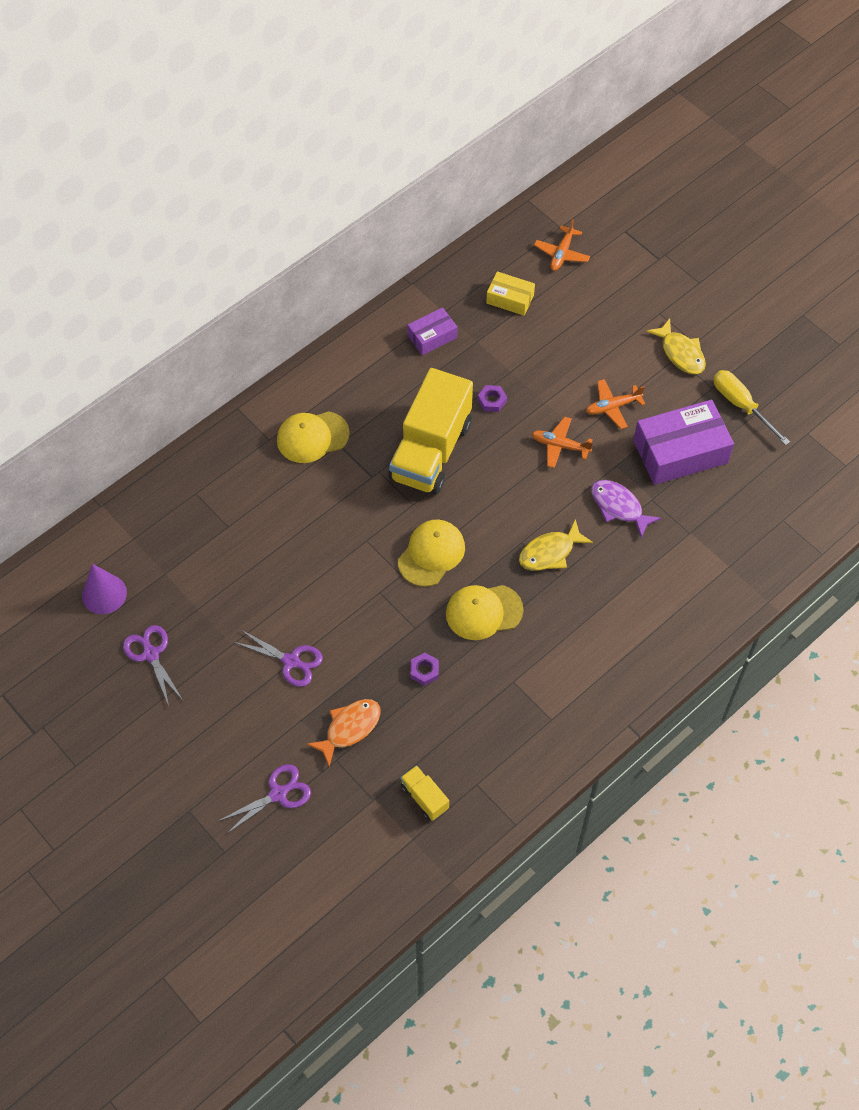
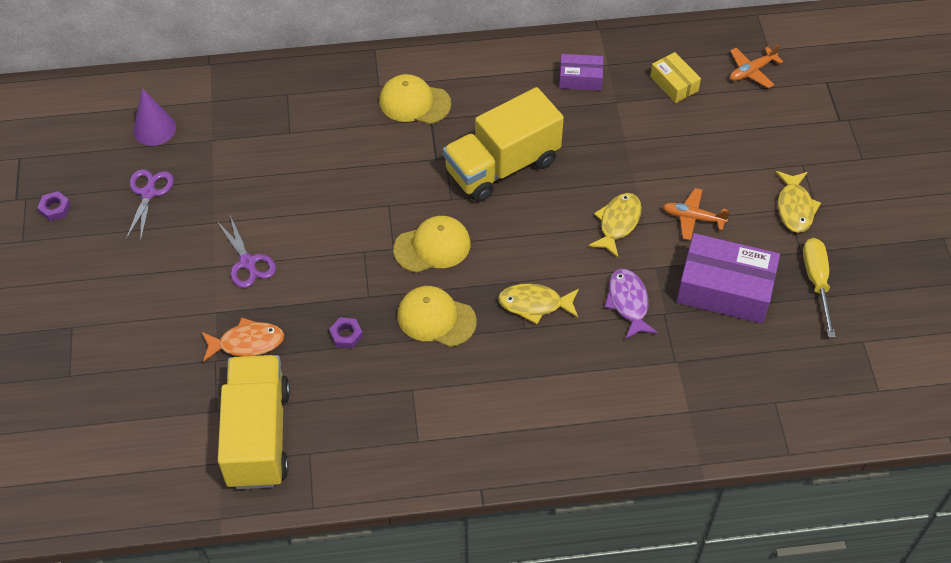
camera: 35 degrees right, 5 degrees down
purple scissors [218,764,311,834] -> none
yellow truck [400,765,449,821] -> yellow truck [218,355,290,489], size x2.35
purple nut [478,385,507,412] -> purple nut moved to [37,191,71,221]
orange plane [532,417,593,468] -> yellow fish [588,193,642,257]

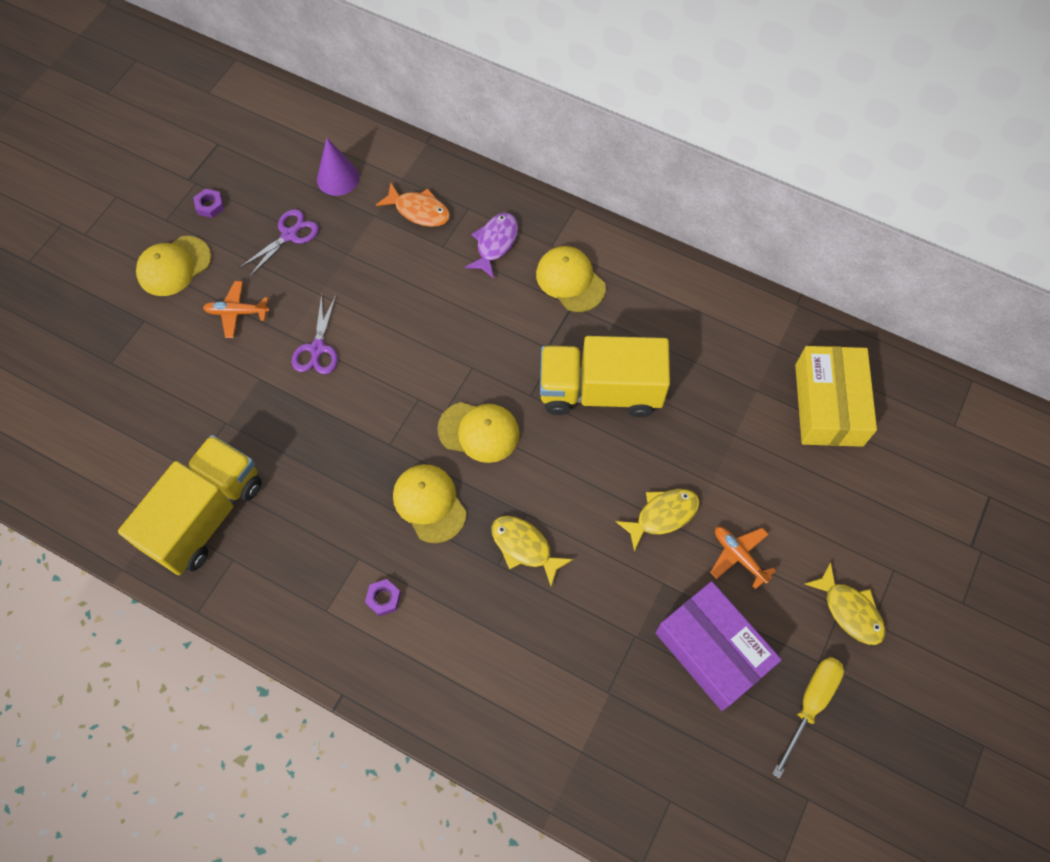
camera: 35 degrees right, 10 degrees up
orange fish [202,318,284,362] -> orange fish moved to [376,183,450,227]
purple nut [329,317,363,348] -> purple nut moved to [365,579,401,616]
purple box [559,54,603,90] -> none
purple fish [604,269,658,339] -> purple fish moved to [465,213,518,279]
yellow box [650,52,701,103] -> yellow box [795,346,877,447], size x1.87
orange plane [730,44,783,88] -> orange plane moved to [203,281,270,338]
yellow fish [776,171,821,233] -> yellow fish turned 75 degrees counterclockwise [805,562,885,645]
none -> yellow cap [136,236,211,296]

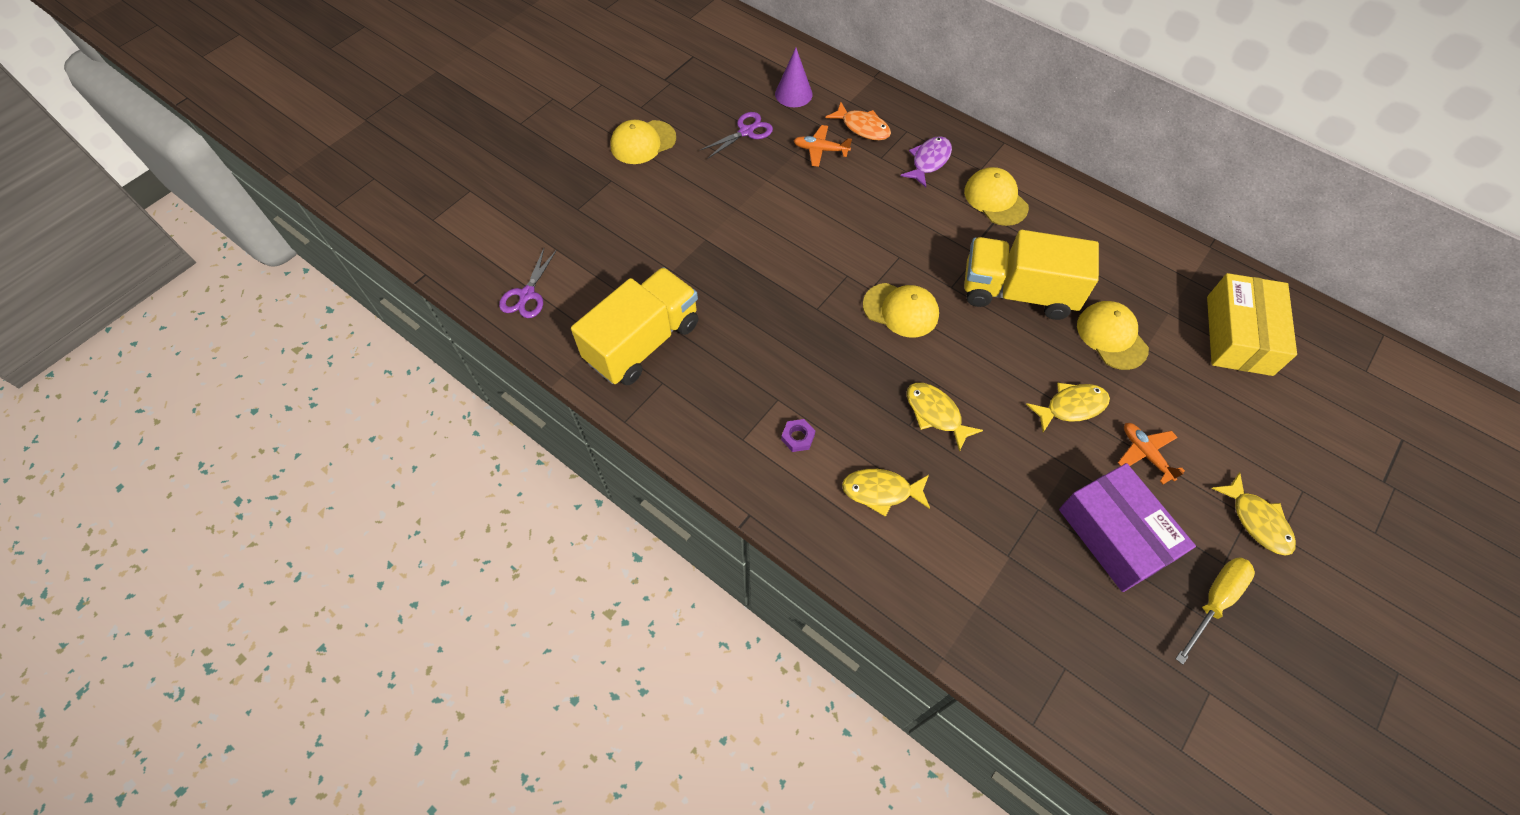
camera: 10 degrees right, 5 degrees down
purple nut [193,189,224,218] -> none
orange plane [203,281,270,338] -> orange plane moved to [794,125,852,167]
purple scissors [292,294,338,374] -> purple scissors moved to [499,248,557,318]
yellow cap [393,464,467,543] -> yellow cap moved to [1077,301,1149,370]
none -> yellow fish [842,469,930,517]

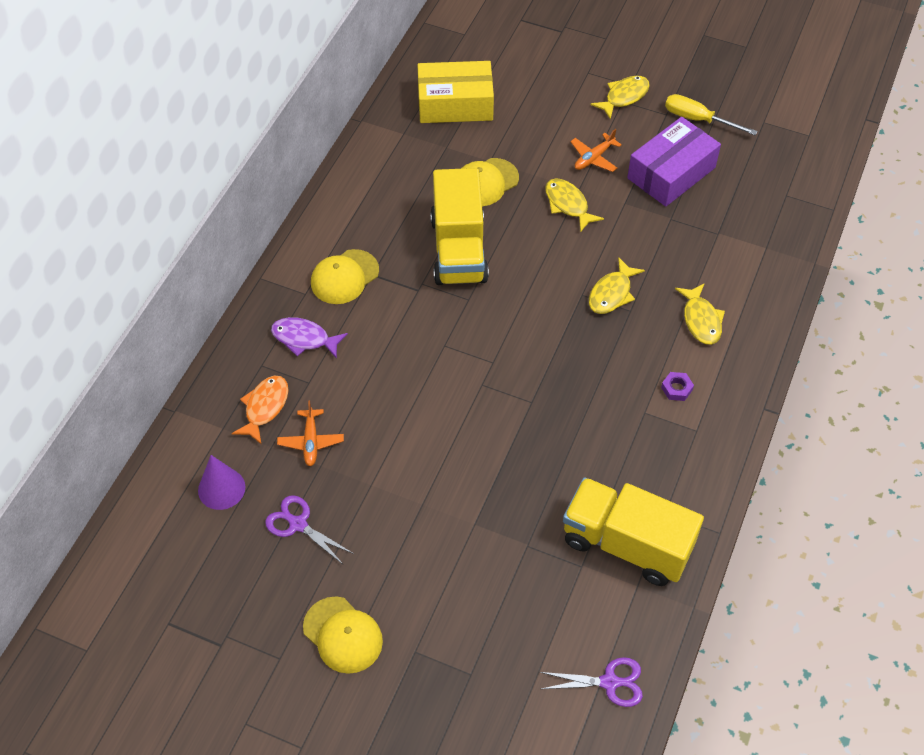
camera: 105 degrees left, 5 degrees down
yellow cap [863,283,939,338] -> none

